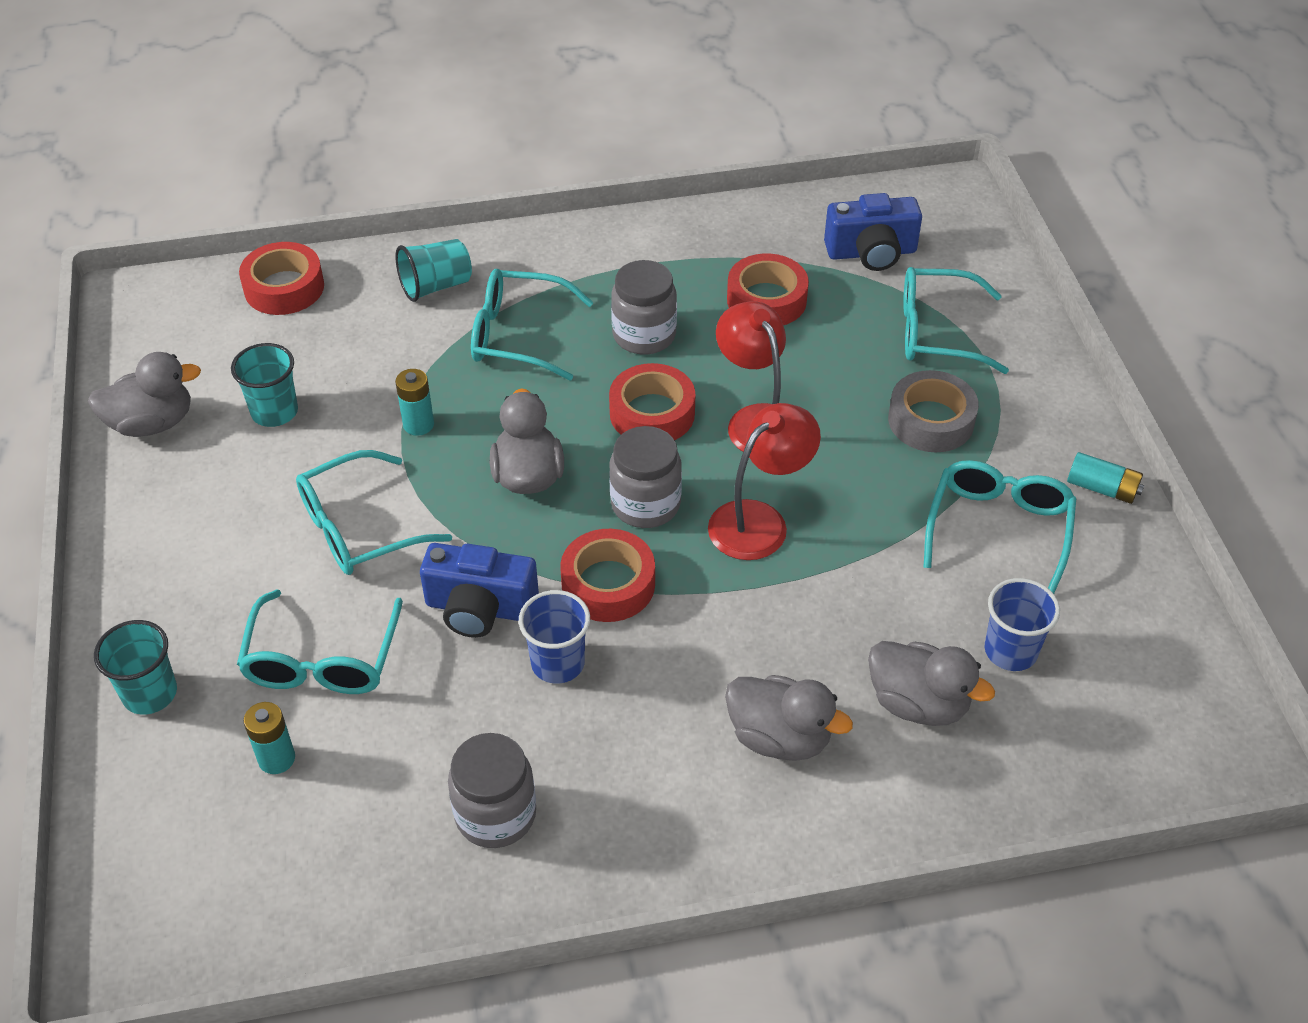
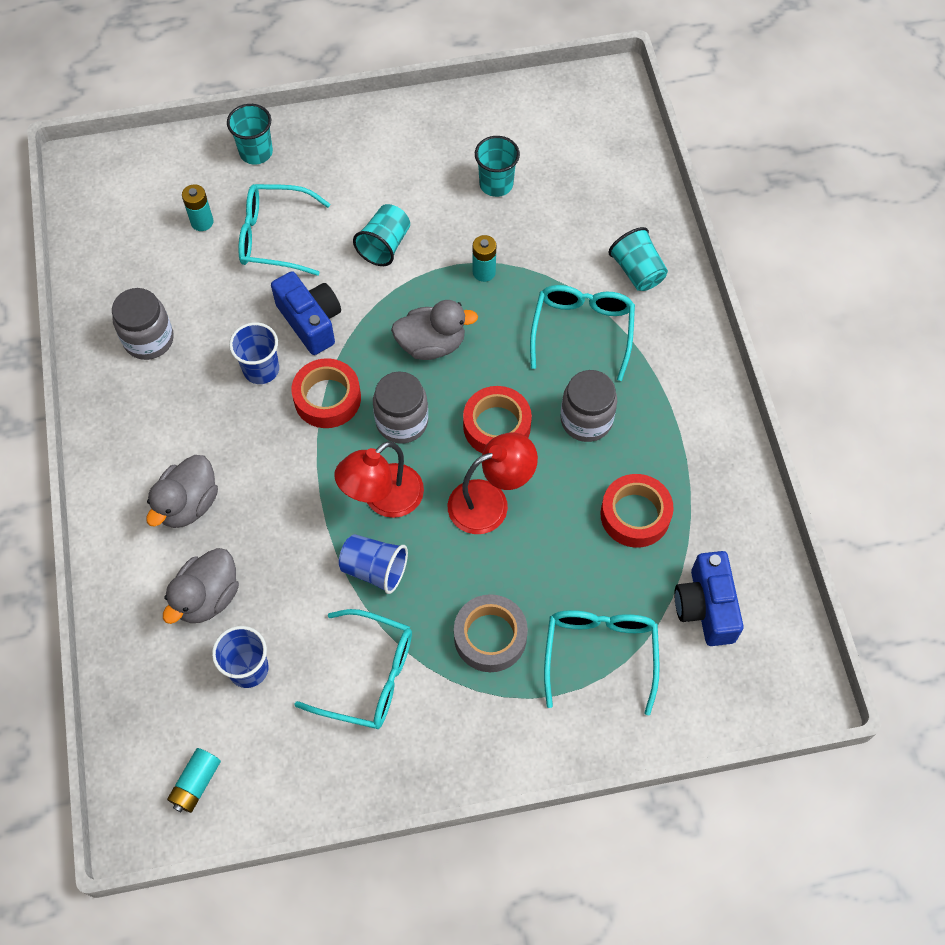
camera: 90 degrees right, 15 degrees up
grey duck [88,352,201,437] -> none
red tape [239,242,324,315] -> none
turquoise glasses [296,450,452,575] -> turquoise cup [353,204,410,266]
blue camera [420,543,539,638] -> blue camera turned 135 degrees clockwise [271,271,341,355]
red lamp [708,403,821,560] -> red lamp turned 90 degrees clockwise [334,441,424,518]
turquoise battery [1067,452,1144,504] -> turquoise battery moved to [167,748,221,813]
none -> blue cup [339,534,408,594]

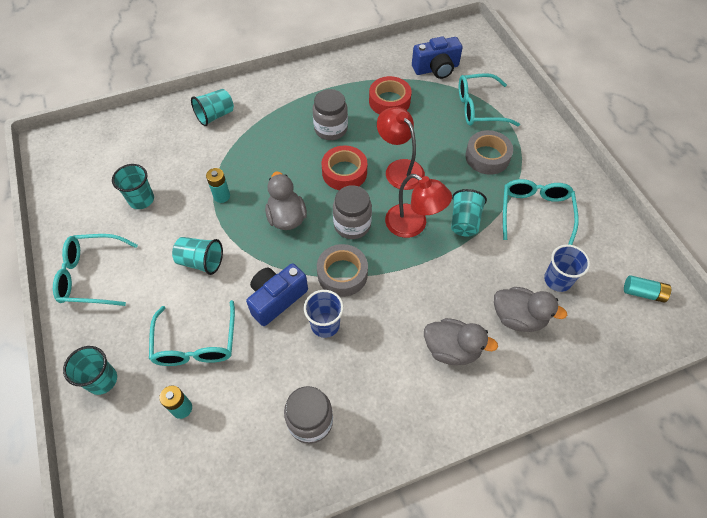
camera: 100 degrees left, 5 degrees down
red tape [292,358,361,428] -> grey tape [317,244,368,297]
blue cup [339,534,408,594] -> turquoise cup [451,189,487,237]
turquoise glasses [530,285,635,381] -> turquoise glasses moved to [53,234,138,306]

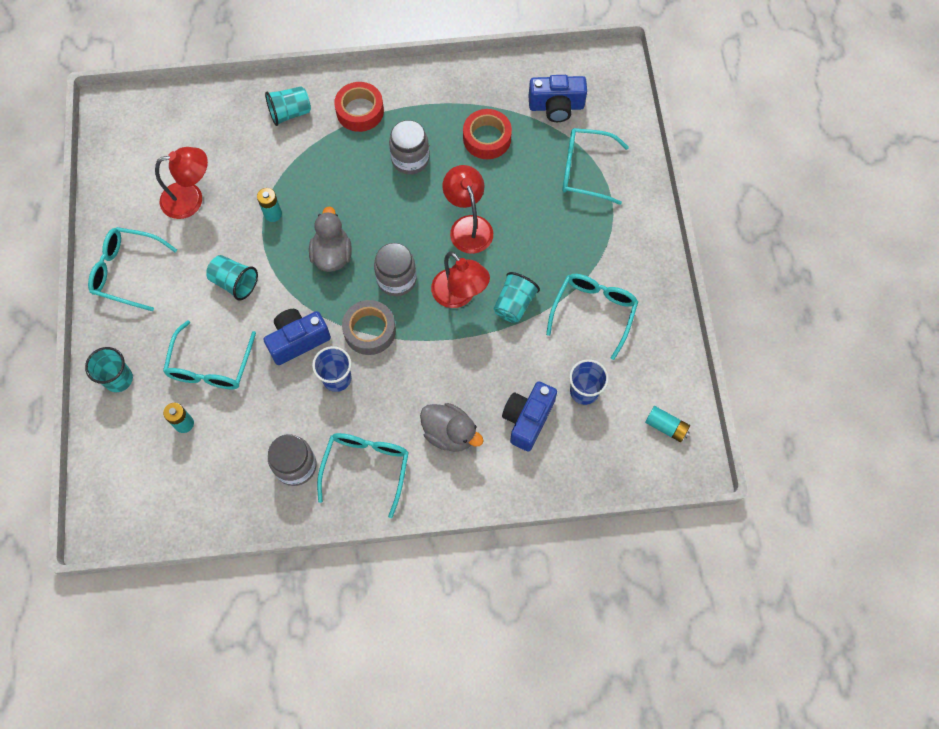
camera: 15 degrees right, 10 degrees up
turquoise cup [112,164,154,209] -> red lamp [155,147,208,219]
red tape [322,145,367,190] -> red tape moved to [334,82,384,132]
grey tape [465,130,513,175] -> none
grey duck [494,287,567,332] -> blue camera [502,381,557,451]
none -> turquoise glasses [317,433,409,518]

